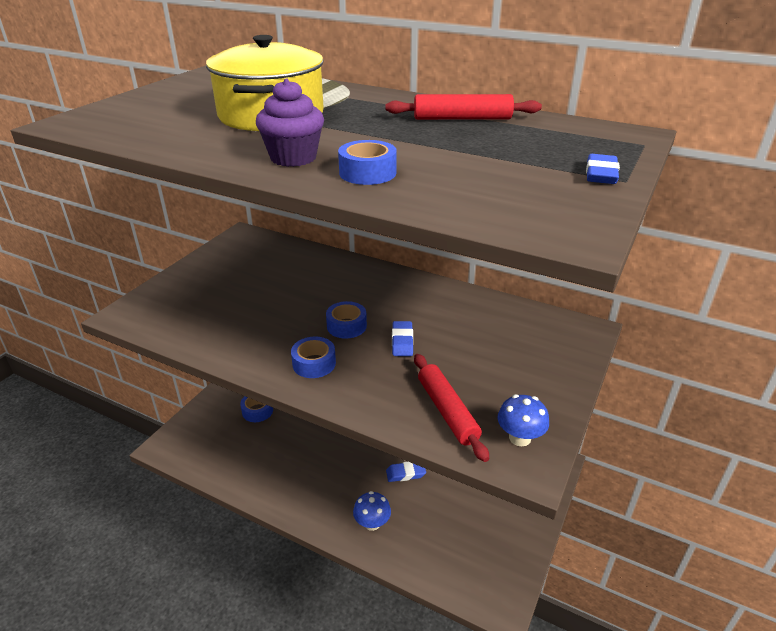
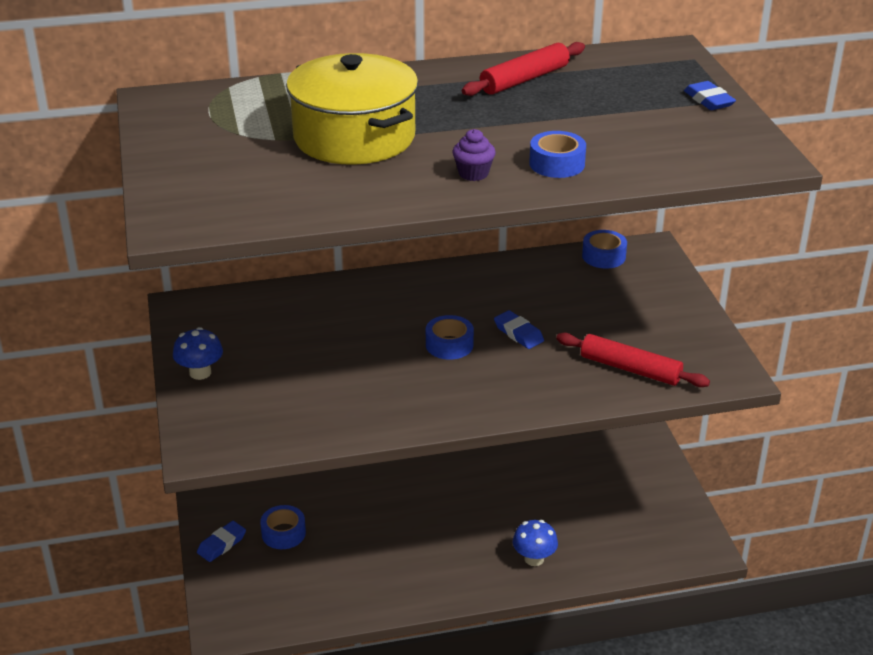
camera: 40 degrees left, 0 degrees up
purple cupcake [256,79,324,167] -> purple cupcake [453,129,496,181], size x0.63
blue tape [291,337,336,378] -> blue tape moved to [582,230,627,269]
blue eraser [386,462,426,482] -> blue eraser moved to [197,521,246,562]
blue mushroom [497,394,549,446] -> blue mushroom moved to [173,327,223,380]

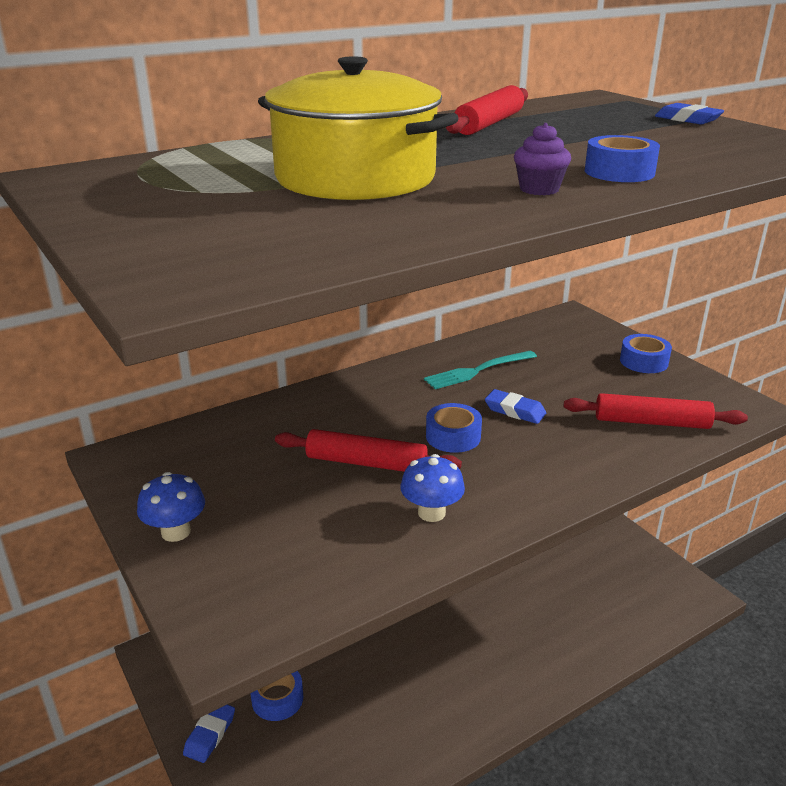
camera: 20 degrees left, 5 degrees down
blue mushroom [512,520,558,566] -> blue mushroom moved to [400,454,465,522]
blue tape [582,230,627,269] -> blue tape moved to [620,334,672,373]
none -> red rolling pin [275,429,462,472]
none -> turquoise fork [424,351,537,389]

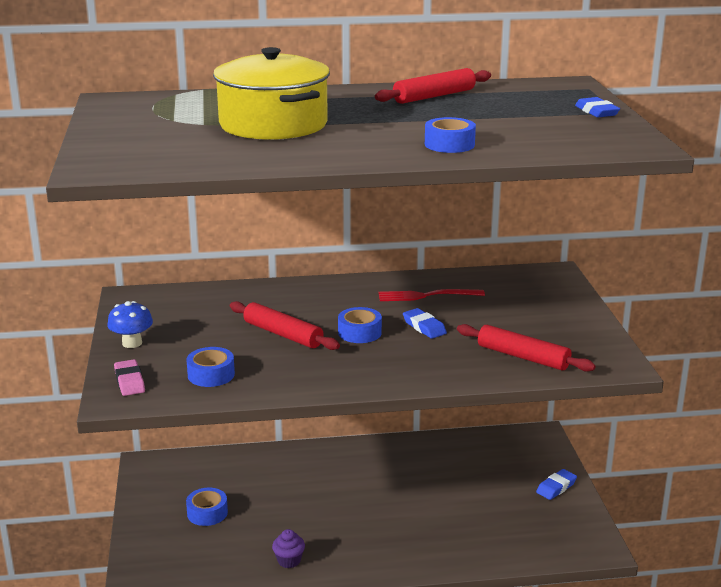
camera: 25 degrees right, 5 degrees down
blue eraser [183,705,235,763] -> blue eraser moved to [536,469,577,500]
blue mushroom [400,454,465,522] -> none
turquoise fork [424,351,537,389] -> red fork [379,289,485,301]
purple cupcake [514,123,571,195] -> purple cupcake moved to [272,529,305,568]
blue tape [620,334,672,373] -> blue tape moved to [186,347,235,387]
none -> pink eraser [114,359,145,396]

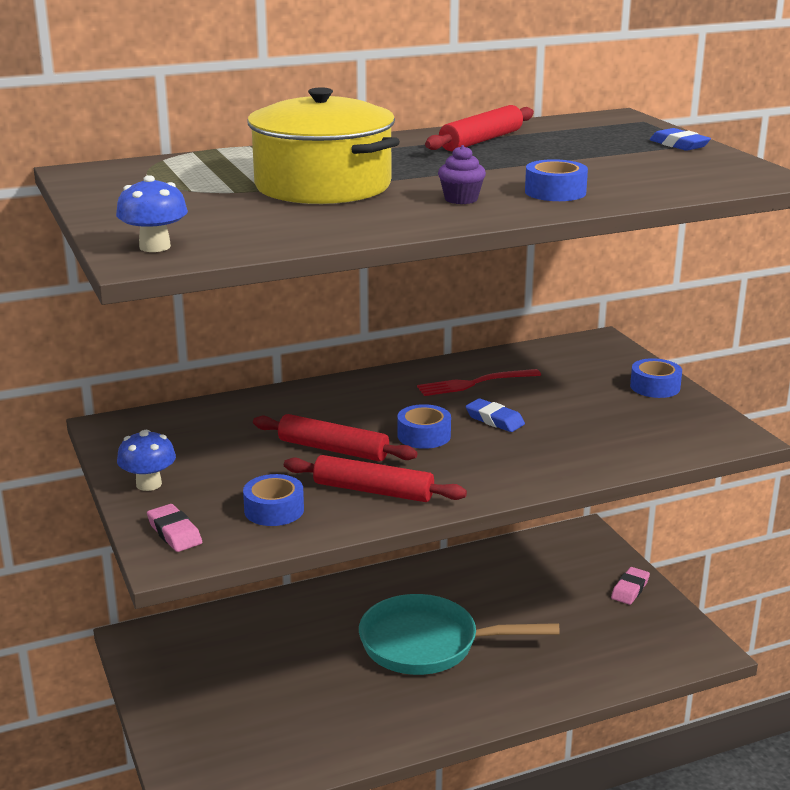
camera: 15 degrees left, 0 degrees up
blue tape [186,488,228,526] -> blue tape moved to [630,358,682,398]
purple cupcake [272,529,305,568] -> purple cupcake moved to [438,145,486,204]
red rolling pin [457,324,595,372] -> red rolling pin moved to [284,455,467,502]
blue eraser [536,469,577,500] -> pink eraser [611,567,650,605]
none -> blue mushroom [116,175,188,252]
none -> turquoise pan [359,594,560,675]

